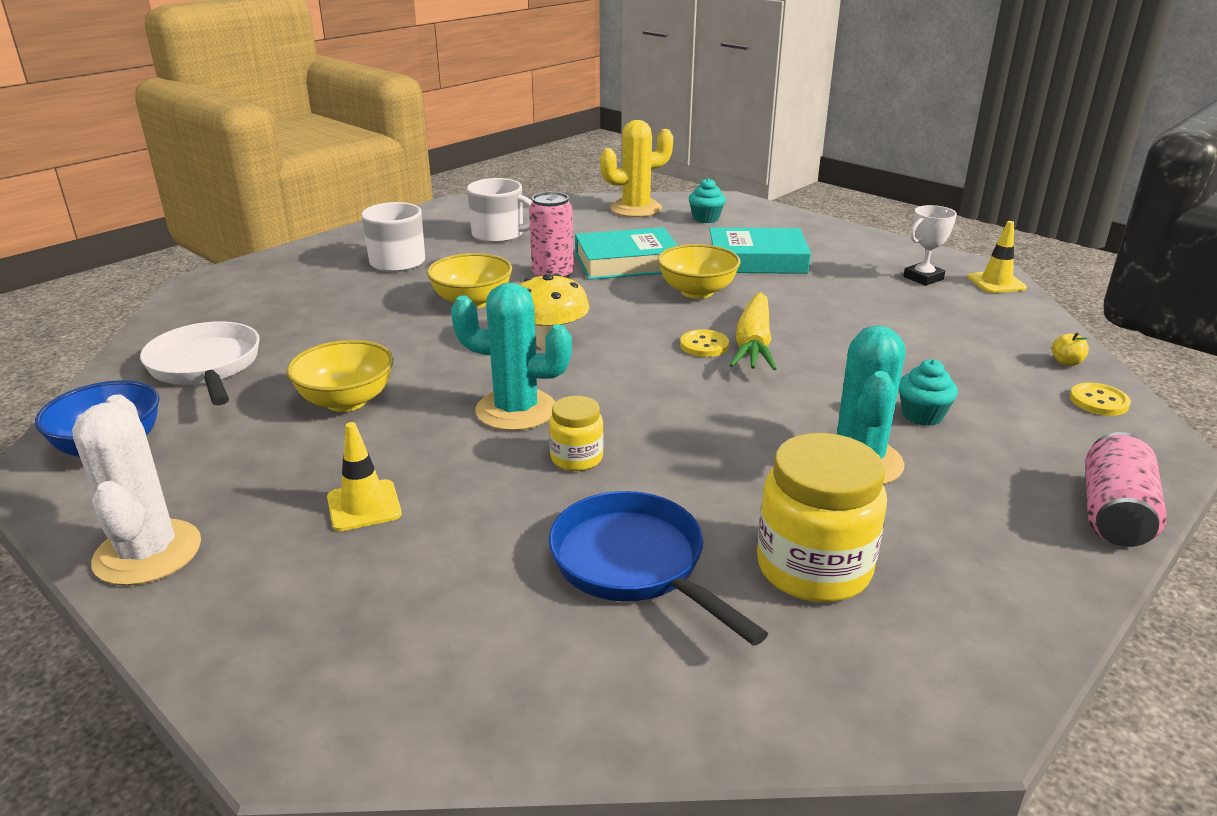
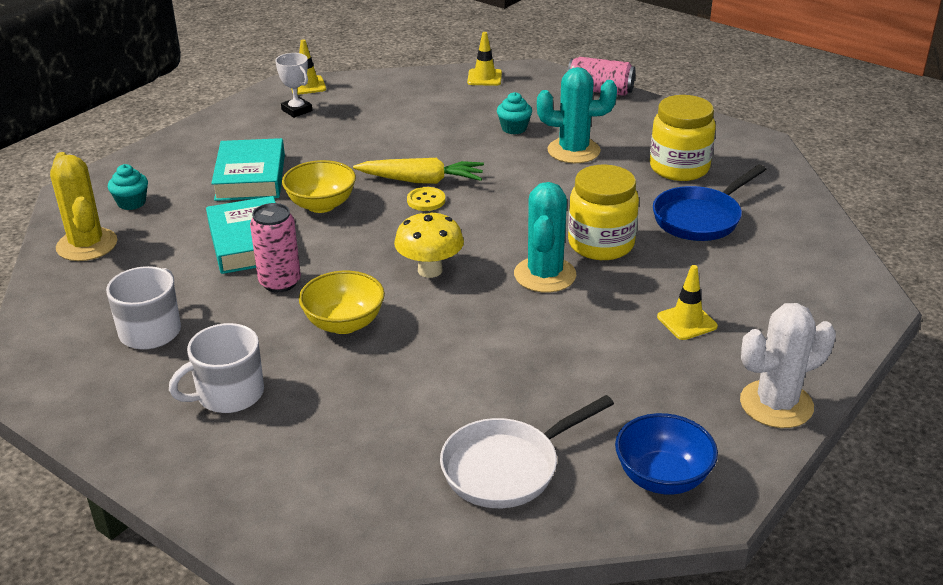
camera: 95 degrees left, 5 degrees up
yellow bowl [287,340,394,412] -> none
yellow jar [549,396,604,471] -> yellow jar [568,164,639,260], size x1.84
yellow apple [1052,332,1089,366] -> none
yellow button [1070,382,1131,416] -> yellow traffic cone [467,32,502,86]

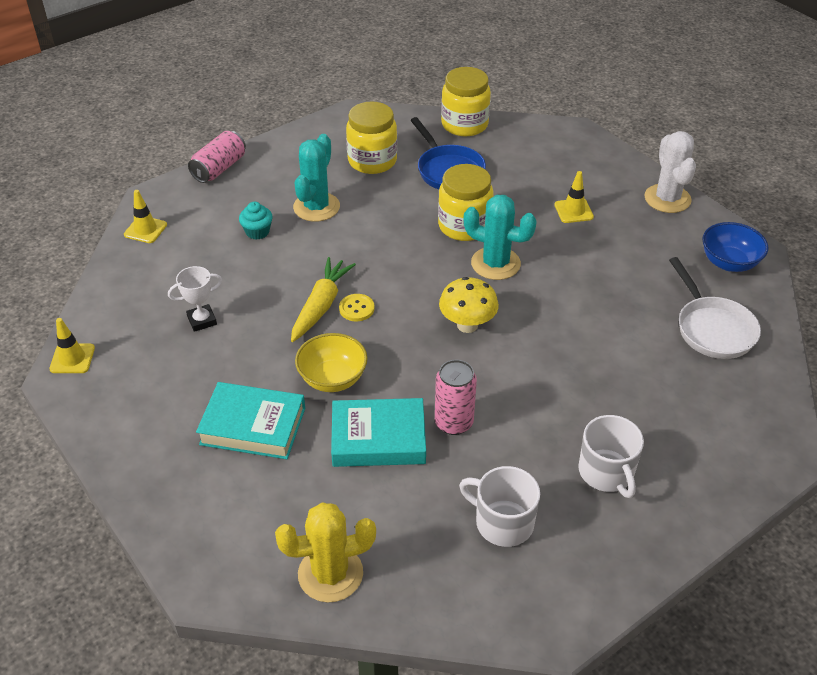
camera: 75 degrees left, 10 degrees up
turquoise cupcake [108,164,148,210] -> none
white trophy [275,53,312,118] -> white trophy moved to [168,266,222,332]
yellow bowl [299,271,385,334] -> none
none -> yellow jar [441,67,491,136]

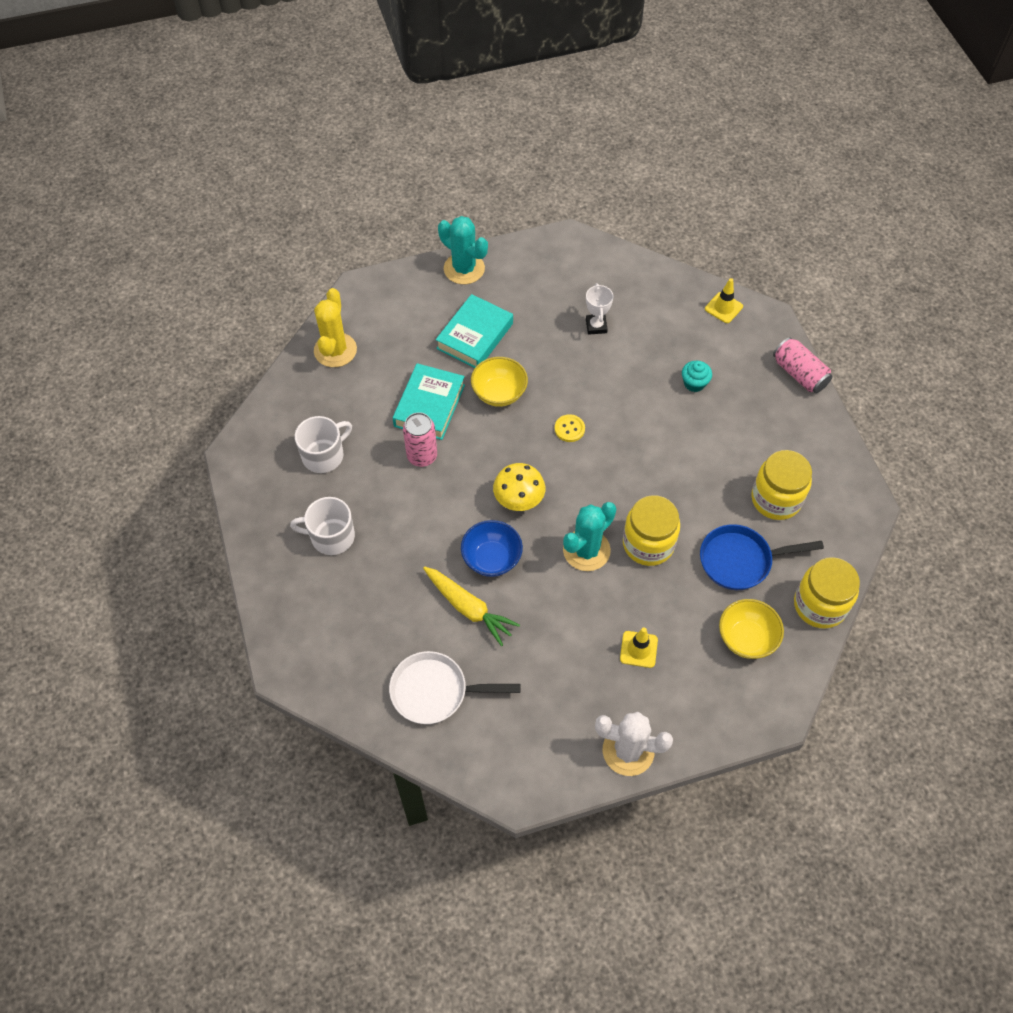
camera: 110 degrees right, 15 degrees up
yellow traffic cone [49,318,95,373] -> none
yellow carrot [291,257,356,342] -> yellow carrot moved to [423,567,520,646]
turquoise cactus [293,134,340,222] -> turquoise cactus moved to [438,216,488,284]
blue bowl [702,222,769,272] -> blue bowl moved to [461,520,523,577]
none -> yellow bowl [719,599,784,659]

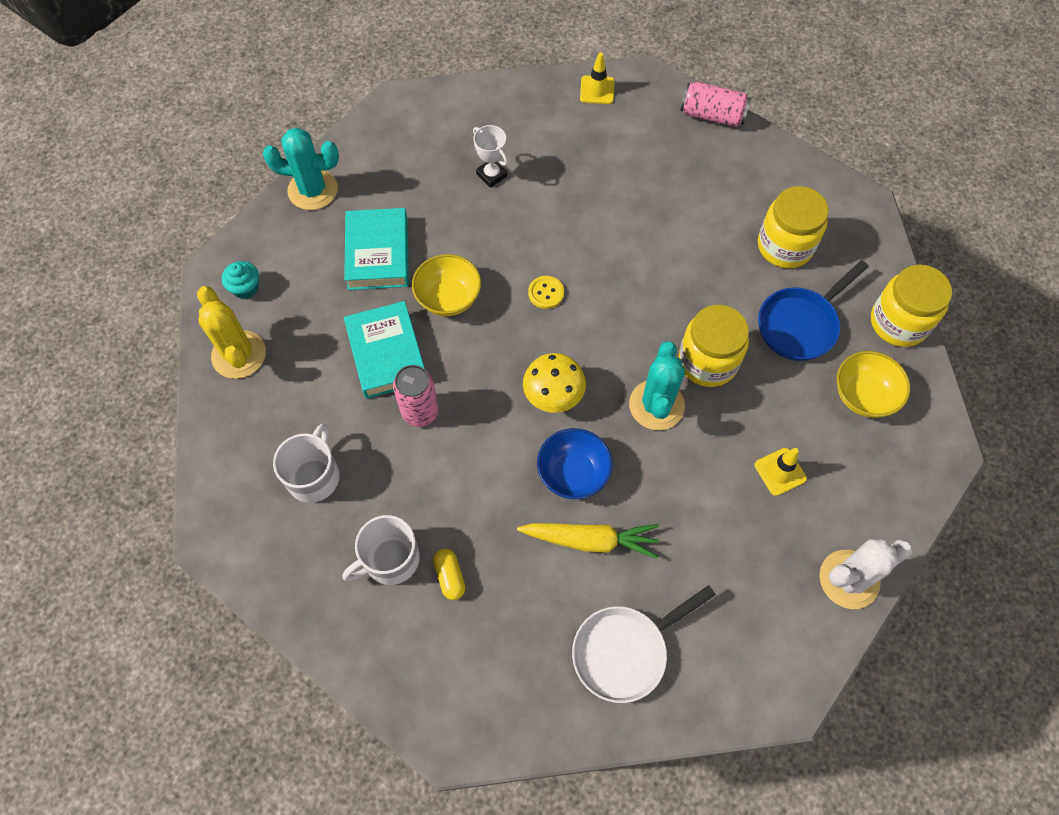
camera: 35 degrees left, 5 degrees up
turquoise cupcake [682,361,712,392] -> turquoise cupcake moved to [222,261,259,299]
none -> yellow capsule [433,549,465,600]

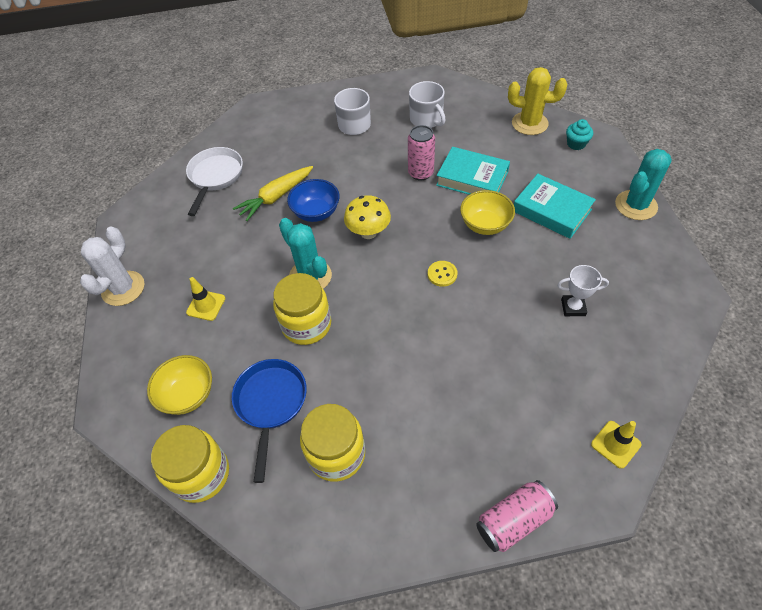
camera: 135 degrees right, 10 degrees down
yellow capsule [433,549,465,600] -> none

